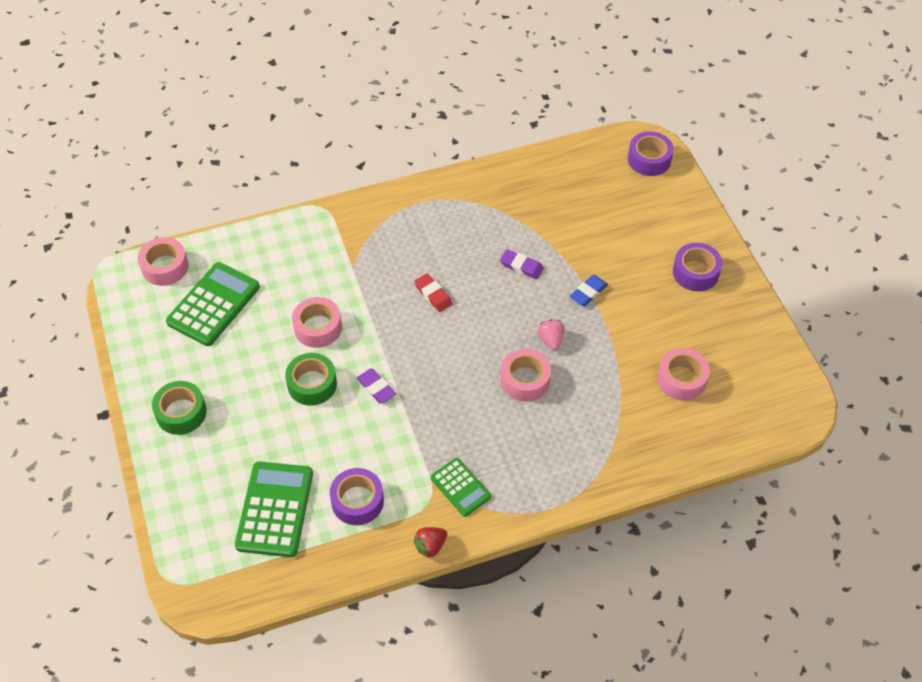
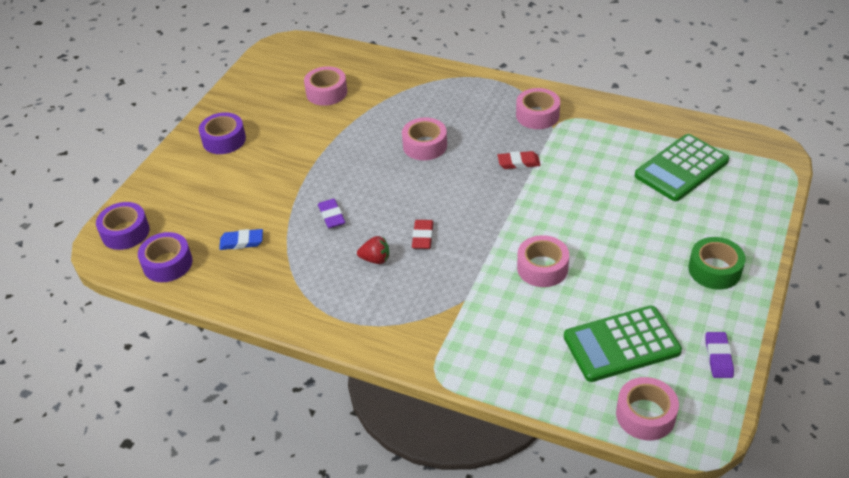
camera: 135 degrees left, 10 degrees down
green tape [285,353,337,406] -> none
purple tape [330,468,384,525] -> purple tape moved to [138,232,193,282]
purple eraser [356,369,396,404] -> purple eraser moved to [705,332,734,378]
red strawberry [413,527,447,558] -> red strawberry moved to [357,236,389,264]
green calculator [431,458,491,516] -> pink tape [516,88,560,129]
pink strawberry [538,319,564,351] -> none
blue eraser [569,275,608,306] -> blue eraser moved to [219,229,263,250]
none -> red eraser [498,151,541,169]

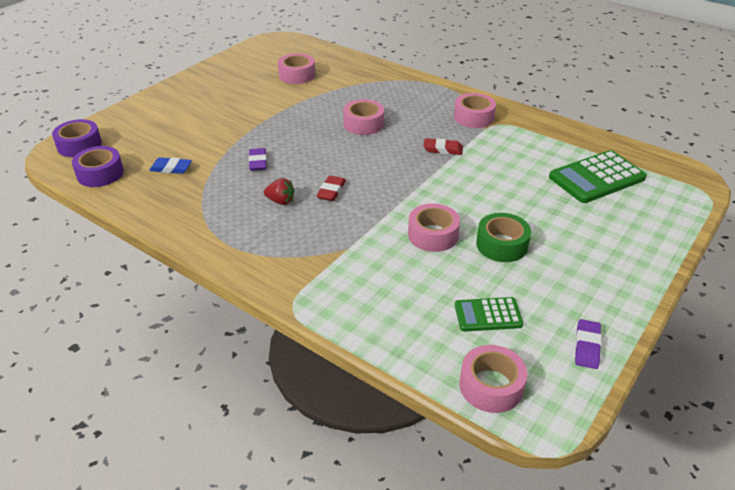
camera: 10 degrees right, 5 degrees down
purple tape [199,112,246,154] -> none
green calculator [564,306,682,382] -> green calculator [455,297,524,332], size x0.59
green tape [688,237,745,290] -> green tape moved to [476,213,531,262]

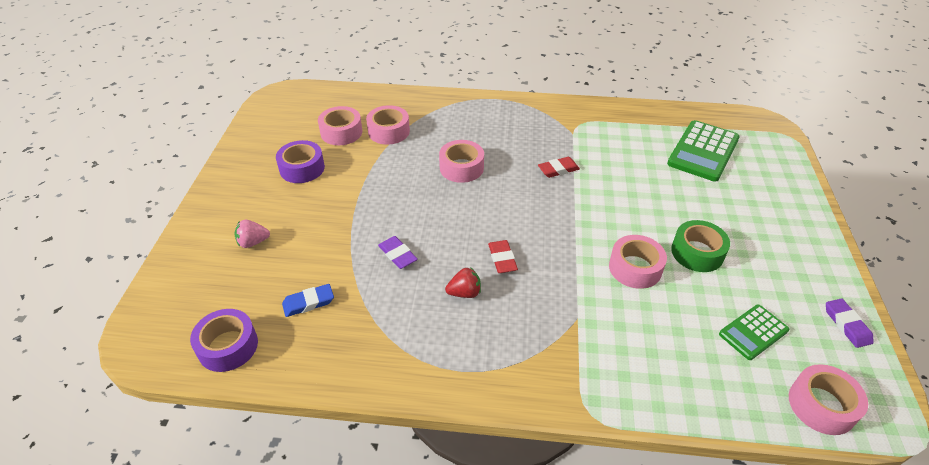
camera: 30 degrees left, 5 degrees up
purple tape [52,119,102,157] -> purple tape moved to [276,140,325,183]
pink tape [454,93,496,128] -> pink tape moved to [366,105,410,145]
none -> pink strawberry [234,220,270,248]

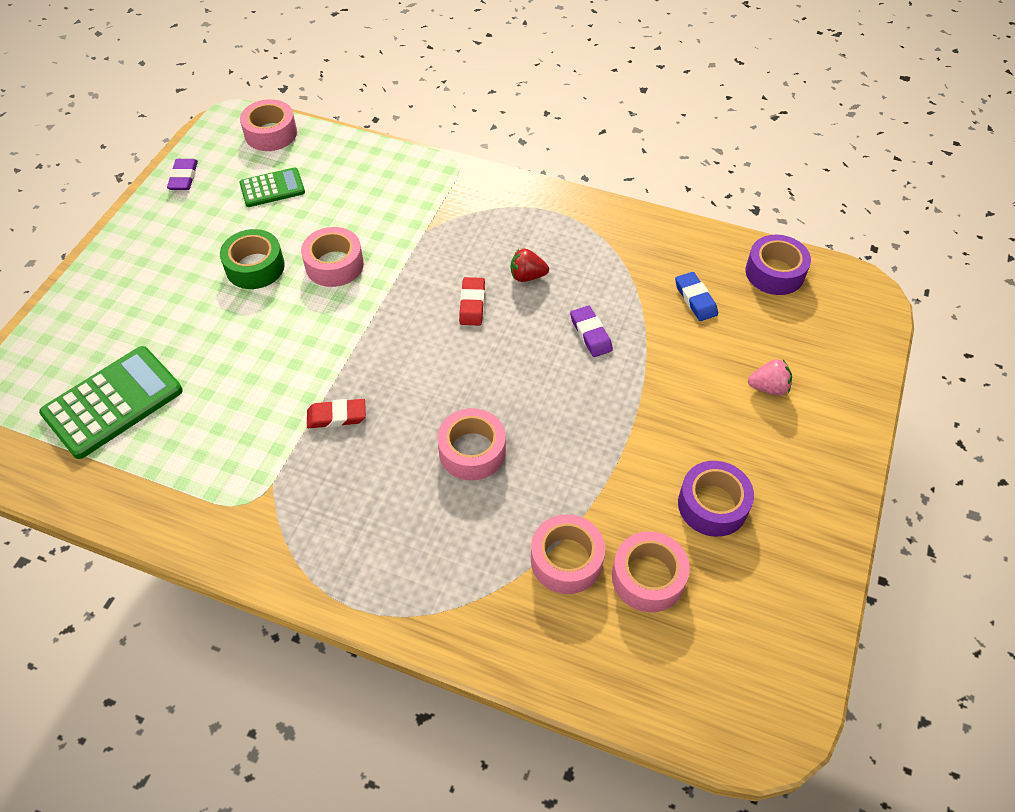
camera: 165 degrees left, 10 degrees up
blue eraser [282,284,334,317] -> blue eraser turned 75 degrees clockwise [675,272,718,321]

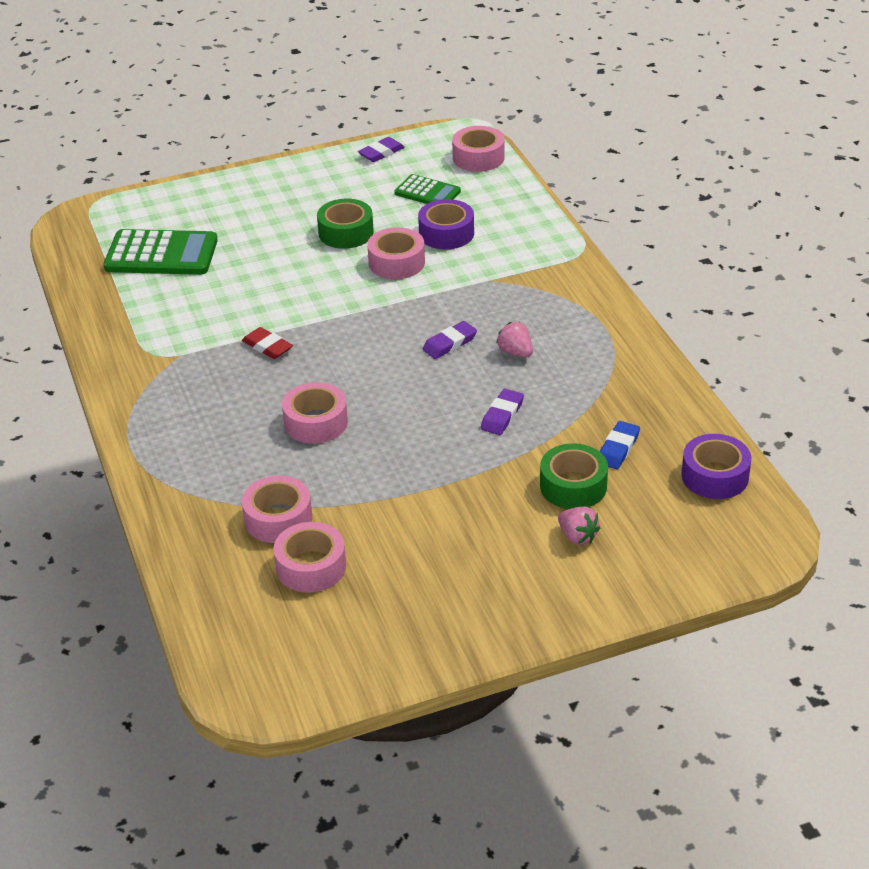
camera: 50 degrees right, 15 degrees down
red eraser [459,277,485,326] -> purple eraser [422,321,477,359]
red strawberry [511,249,549,282] -> pink strawberry [496,322,533,357]
purple tape [678,461,754,537] -> purple tape moved to [418,199,474,249]
none -> green tape [540,443,608,509]

